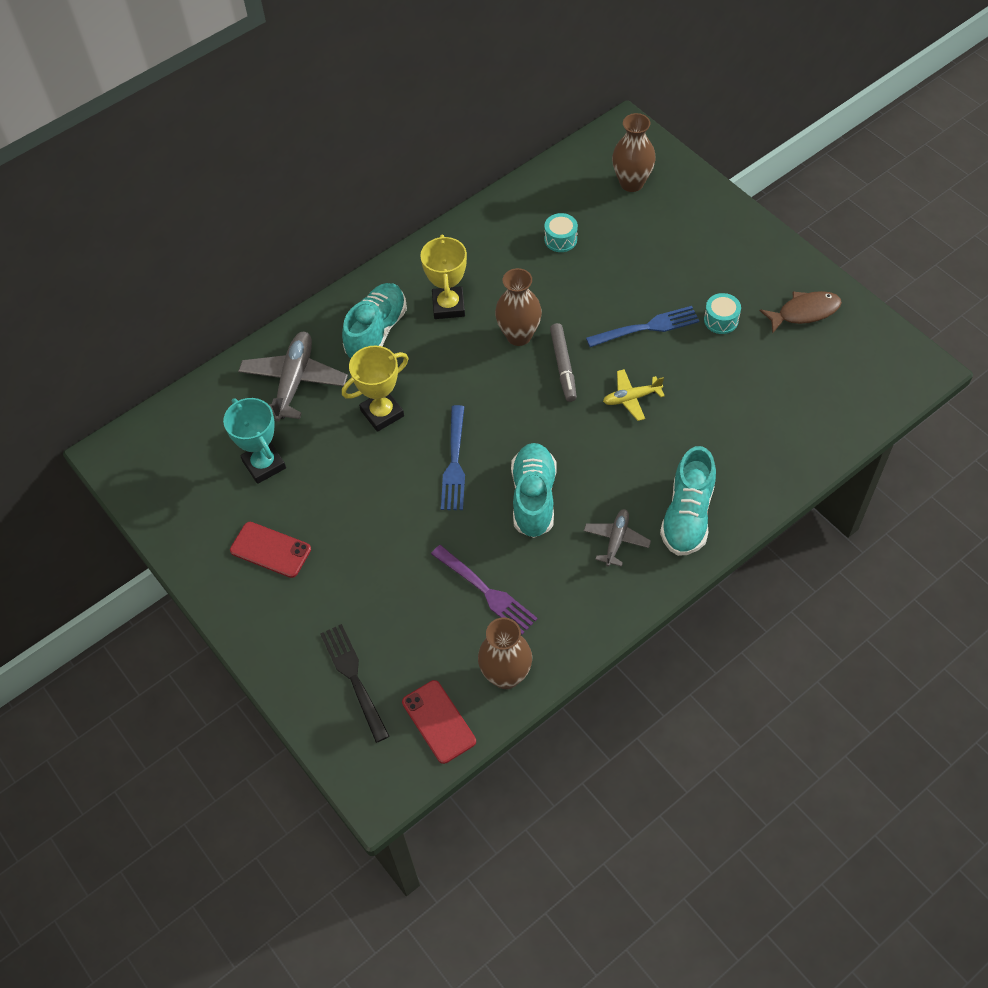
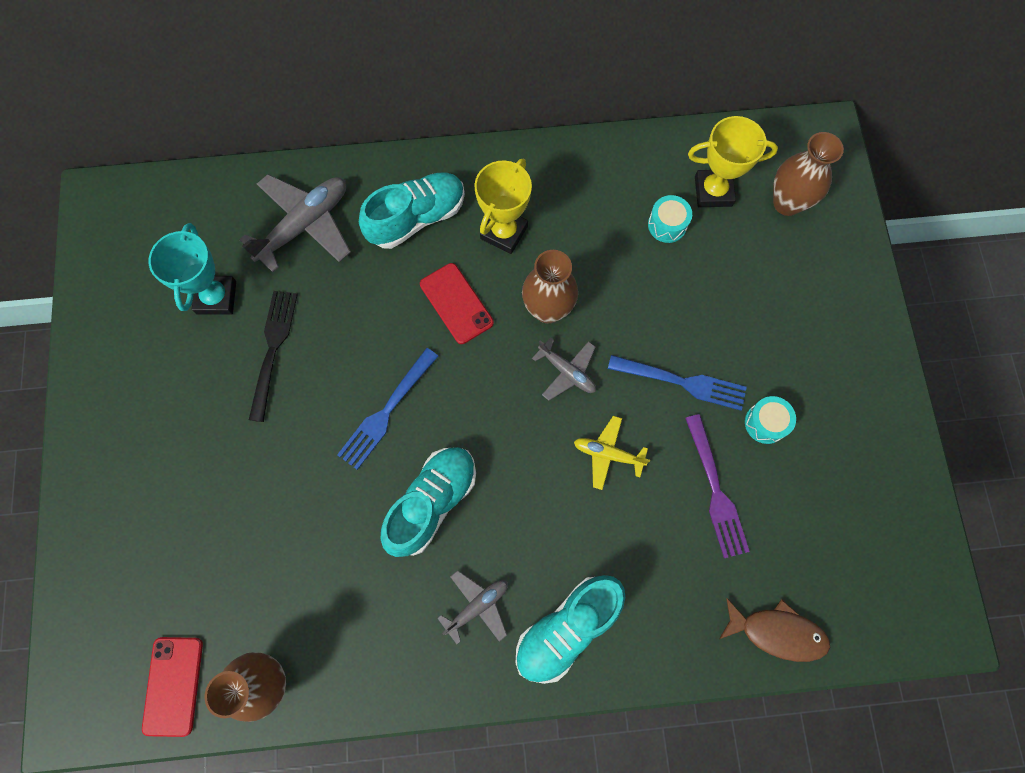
camera: 30 degrees right, 15 degrees up
red phone [230,522,311,578] -> red phone moved to [420,263,494,344]
black fork [320,624,389,743] -> black fork moved to [249,291,298,422]
yellow trophy [342,346,409,432] -> yellow trophy moved to [688,116,778,207]
purple fork [431,545,538,635] -> purple fork moved to [685,414,750,558]
grey marker [550,323,577,402] -> grey plane [532,337,596,401]
brown fish [760,291,842,333] -> brown fish moved to [719,598,830,662]

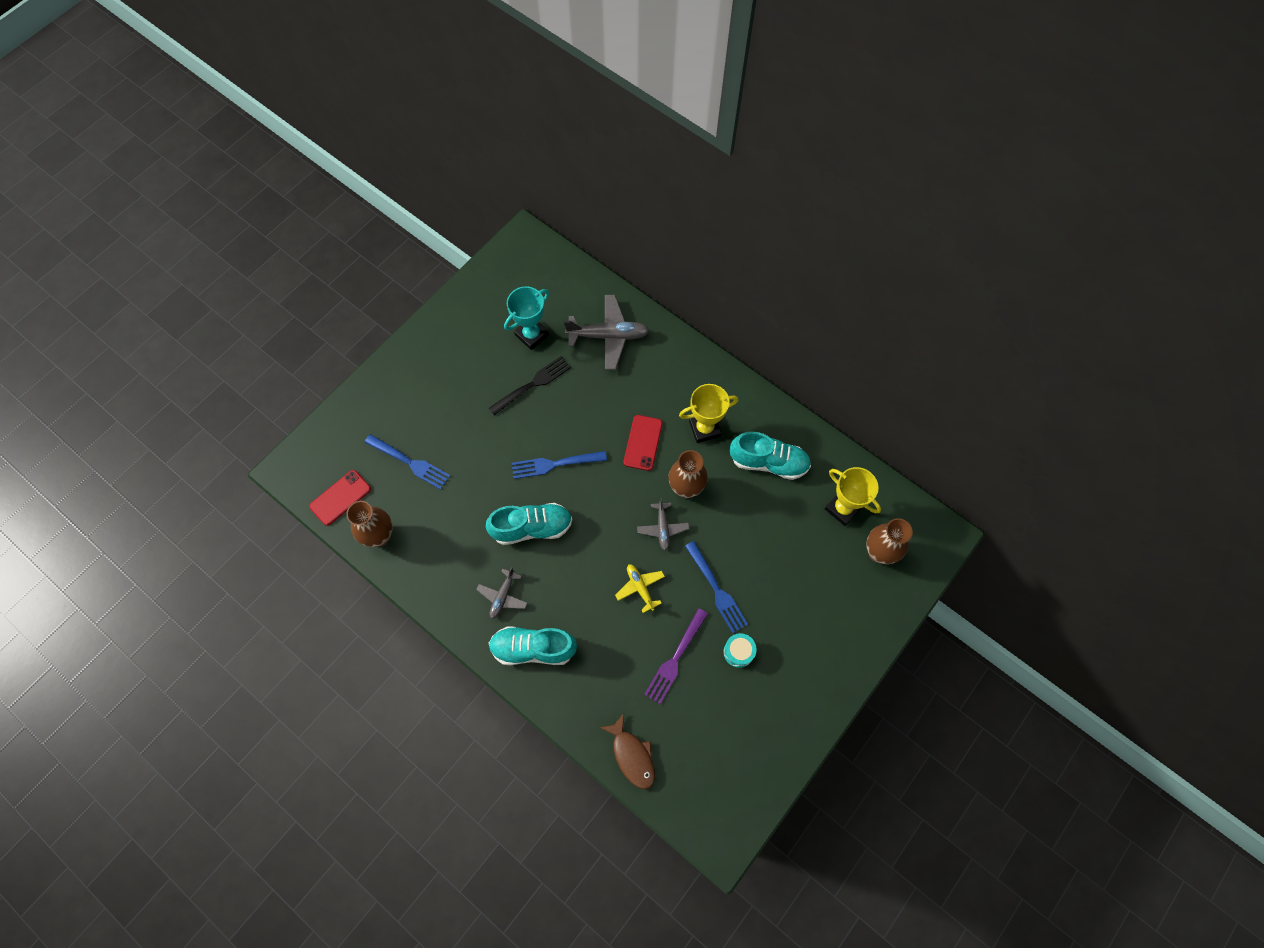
camera: 45 degrees right, 5 degrees down
turquoise shoe [359,172,465,249] -> turquoise shoe moved to [730,432,811,480]
grey plane [437,570,508,644] -> grey plane turned 105 degrees clockwise [476,567,528,619]
turquoise drum [648,195,692,243] -> none
none -> blue fork [365,434,450,489]

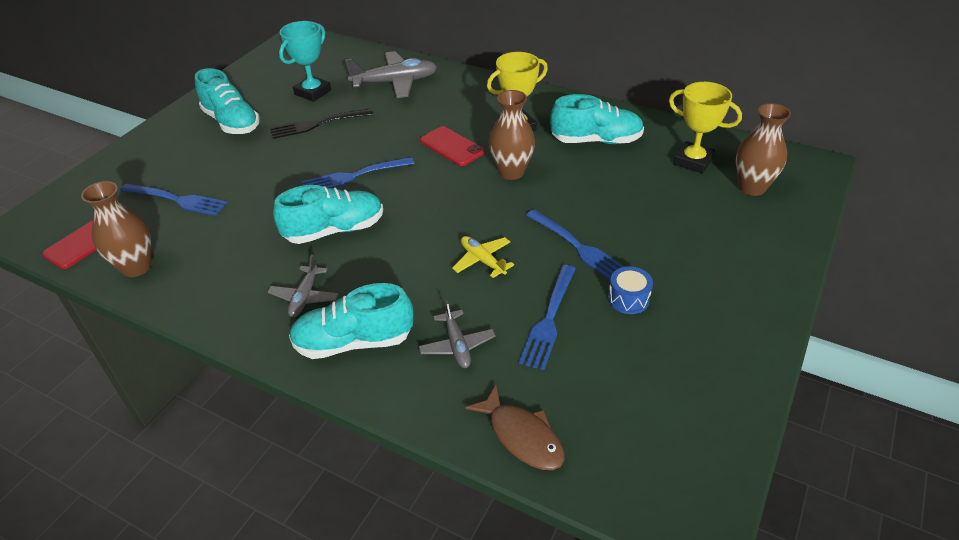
camera: 10 degrees left, 25 degrees down
black fork [489,356,571,415] -> black fork turned 150 degrees counterclockwise [270,108,374,139]
red phone [624,415,663,471] -> red phone turned 45 degrees counterclockwise [420,126,485,166]
grey plane [637,498,689,551] -> grey plane moved to [419,300,495,368]
purple fork [644,608,708,704] -> blue fork [519,265,576,370]
turquoise drum [724,633,757,668] -> blue drum [608,266,653,314]
none -> turquoise shoe [195,68,260,134]

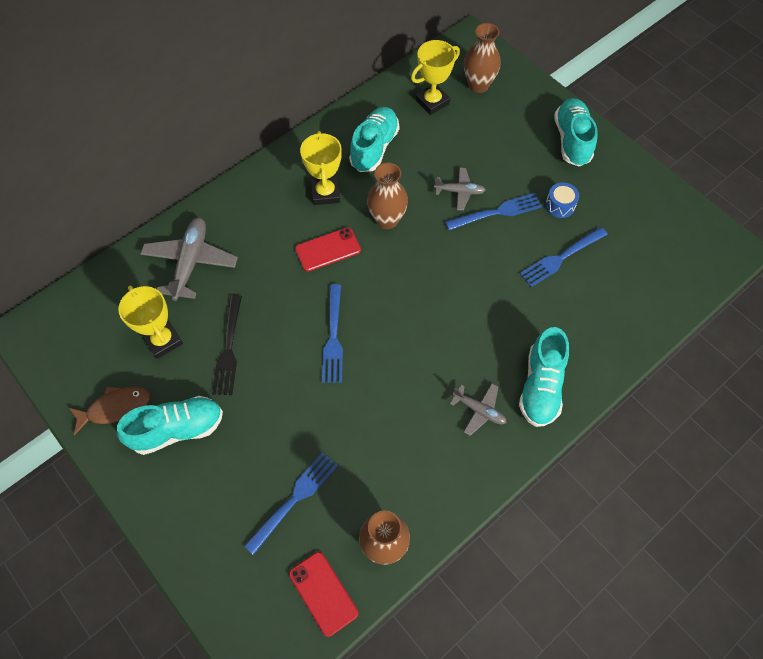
camera: 70 degrees left, 20 degrees up
turquoise shoe [273,185,383,244] -> turquoise shoe moved to [554,98,598,167]
turquoise trophy [279,21,331,102] -> yellow trophy [118,286,183,359]
grey plane [419,300,495,368] -> grey plane moved to [434,168,485,211]
yellow plane [452,236,514,278] -> none
brown fish [465,385,565,470] -> brown fish moved to [69,386,150,436]
blue fork [519,265,576,370] -> blue fork turned 105 degrees clockwise [520,227,608,287]

